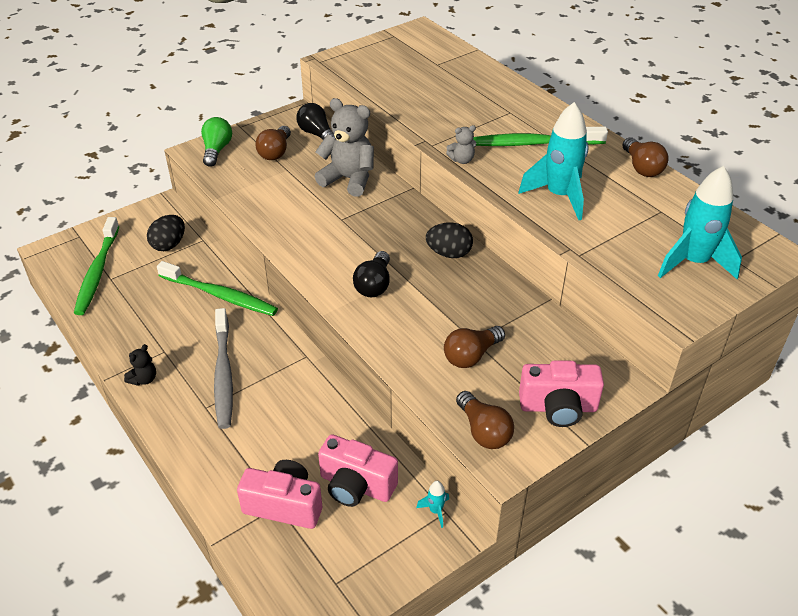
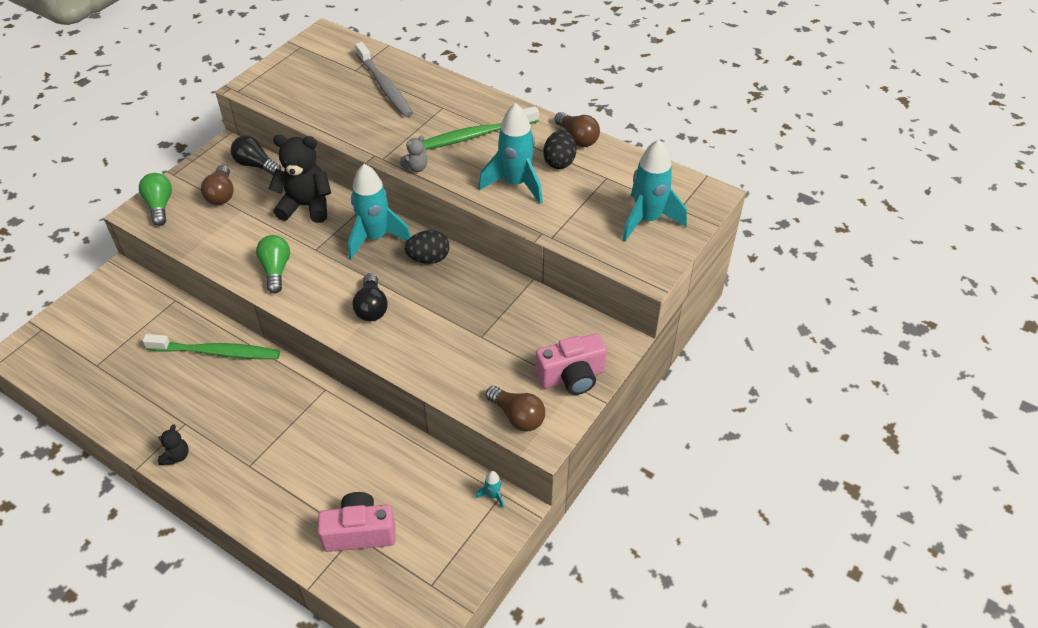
camera: 20 degrees left, 5 degrees up
green toothbrush [74,217,120,315] -> none
black egg [147,215,185,251] -> black egg moved to [543,130,576,169]
grey toothbrush [214,308,233,429] -> grey toothbrush moved to [355,42,413,117]
grey teddy bear [315,98,374,197] -> black teddy bear [268,134,331,223]
pink camera [318,434,398,507] -> none
brown light bulb [444,326,505,368] -> none
none -> green light bulb [256,235,290,294]
none -> turquoise rocket [348,164,411,259]

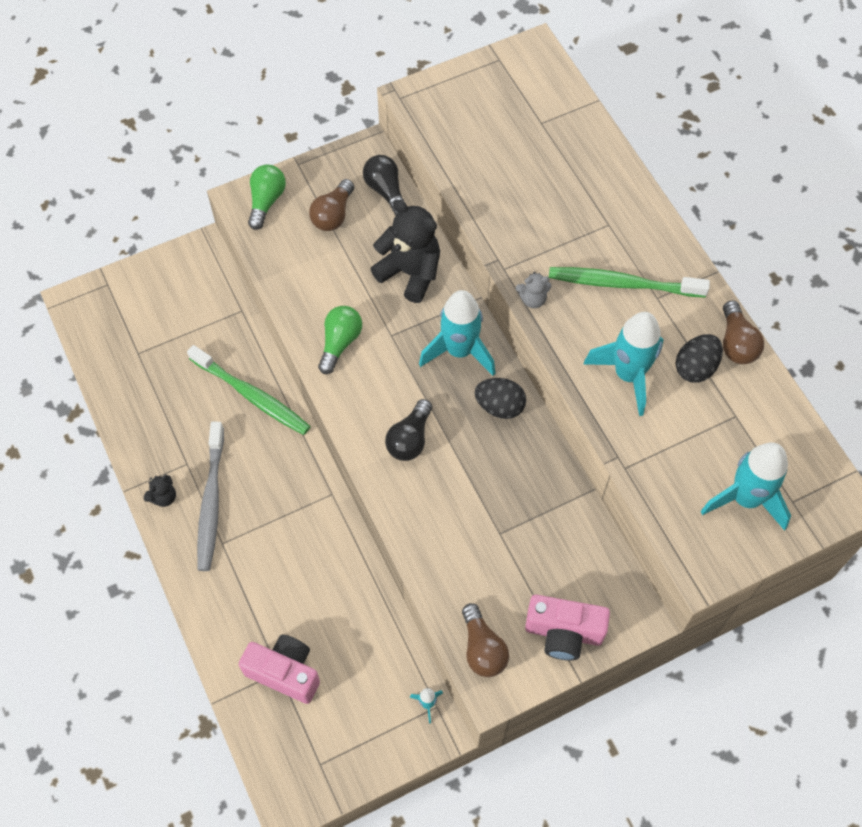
camera: 30 degrees right, 15 degrees up
grey toothbrush [355,42,413,117] -> grey toothbrush moved to [197,422,224,571]

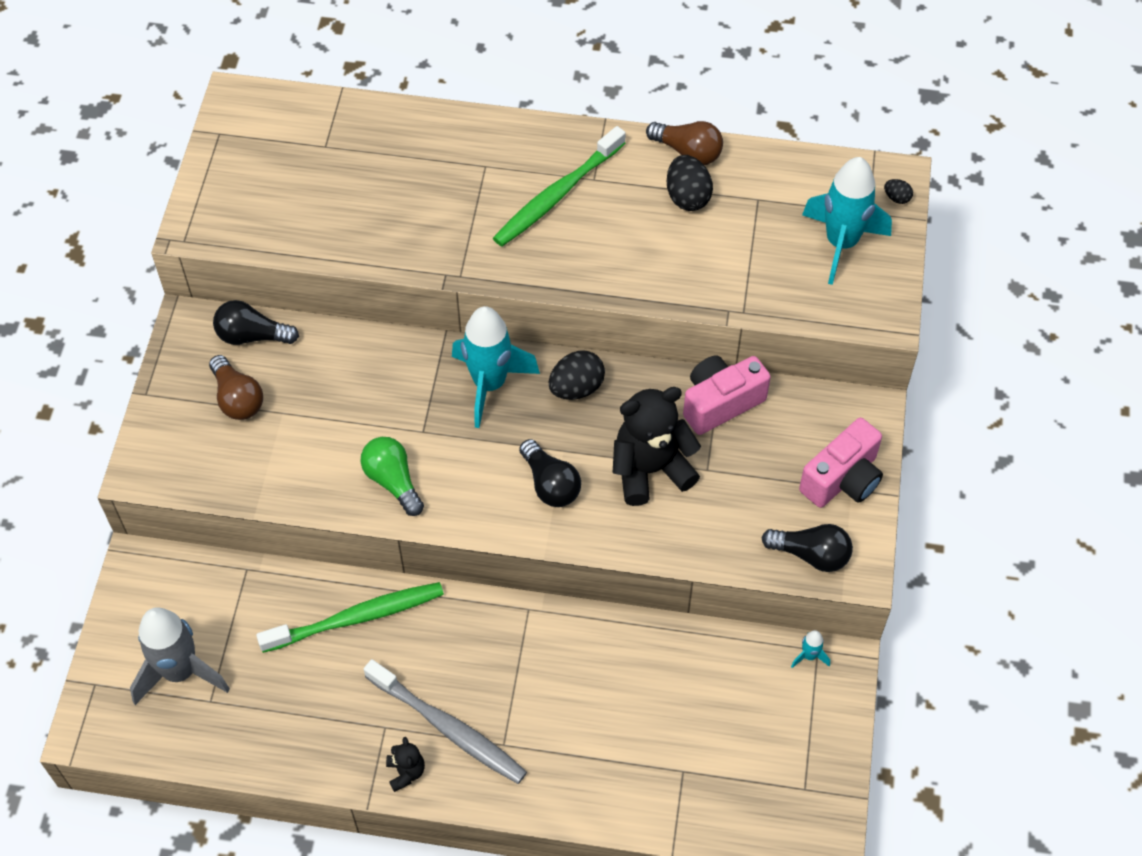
camera: 55 degrees left, 5 degrees down
pink camera [239,635,320,704] -> pink camera moved to [683,356,771,435]
green light bulb [248,164,286,230] -> none
black teddy bear [370,200,440,303] -> black teddy bear moved to [613,387,701,506]
brown light bulb [462,603,509,677] -> black light bulb [762,524,853,572]
grey teddy bear [516,272,551,308] -> none
turquoise rocket [584,312,664,416] -> none
none -> grey rocket [130,607,230,705]
none -> black egg [884,179,913,204]

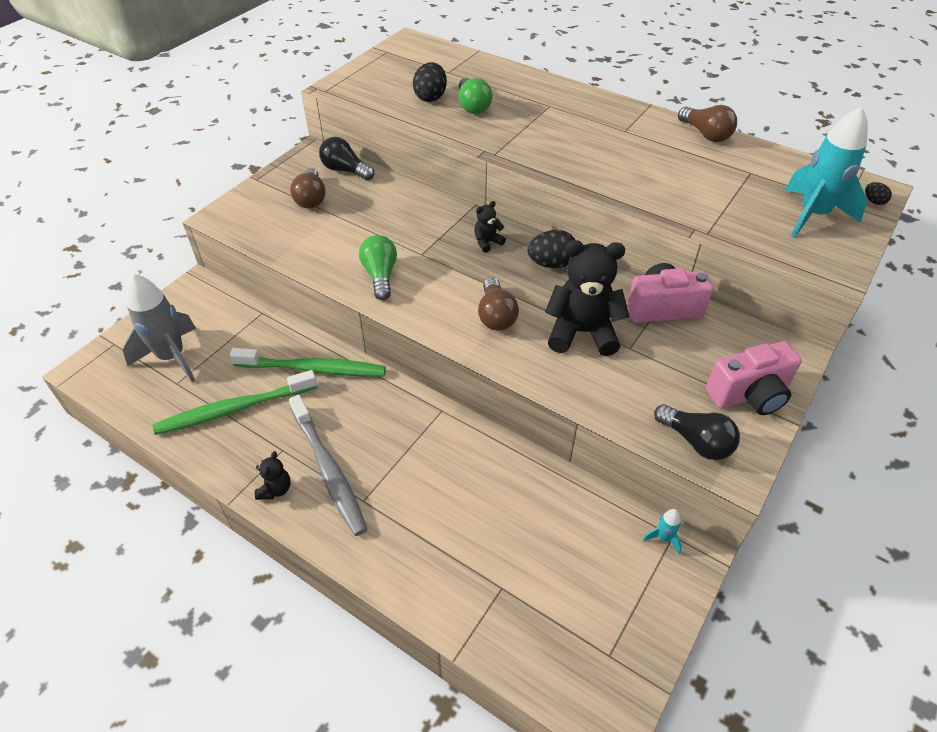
camera: 25 degrees right, 10 degrees down
turquoise rocket [452,306,540,428] -> black teddy bear [474,201,506,253]
green toothbrush [493,126,626,246] -> green toothbrush moved to [153,370,317,435]
black light bulb [519,439,581,507] -> brown light bulb [478,277,519,331]
black egg [667,155,713,211] -> black egg moved to [413,62,447,102]
none -> green light bulb [459,78,492,114]

